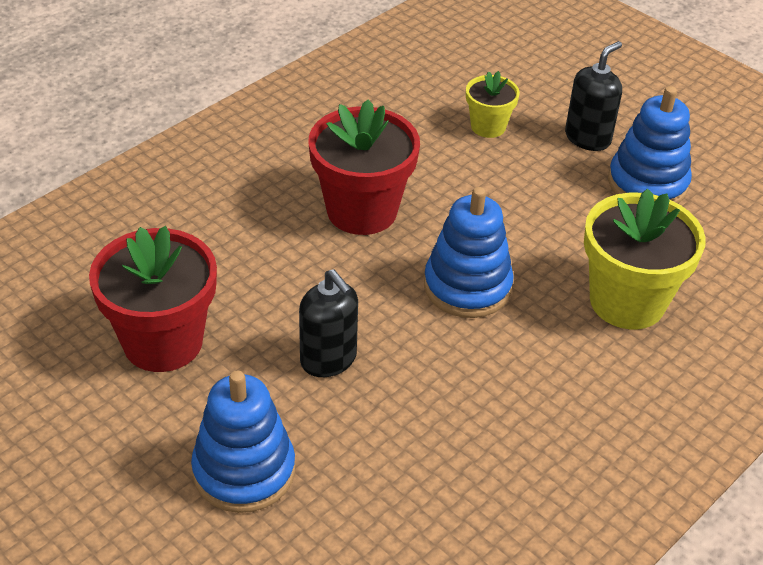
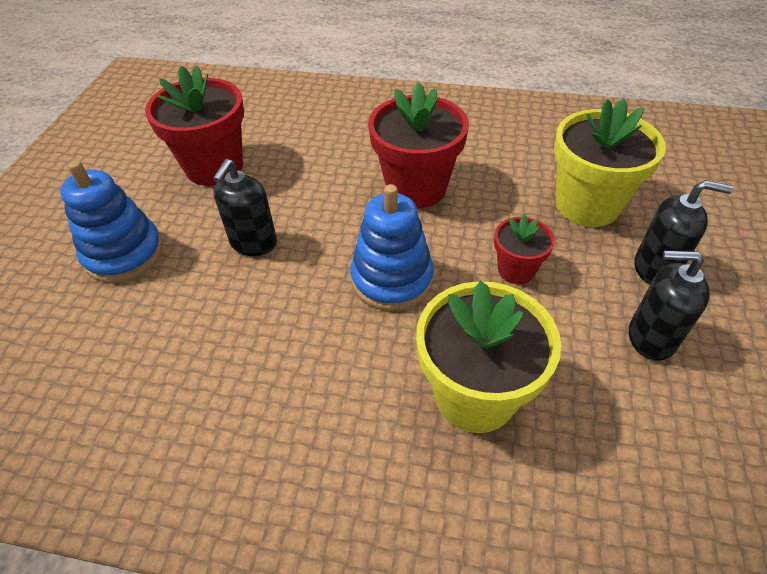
camera: 60 degrees right, 5 degrees up
yellow flower pot [466,71,520,138] -> yellow flower pot [554,99,666,227], size x1.87
blue stacking toy [608,86,692,204] -> black soap dispenser [629,251,710,361]
none -> red flower pot [494,214,555,284]

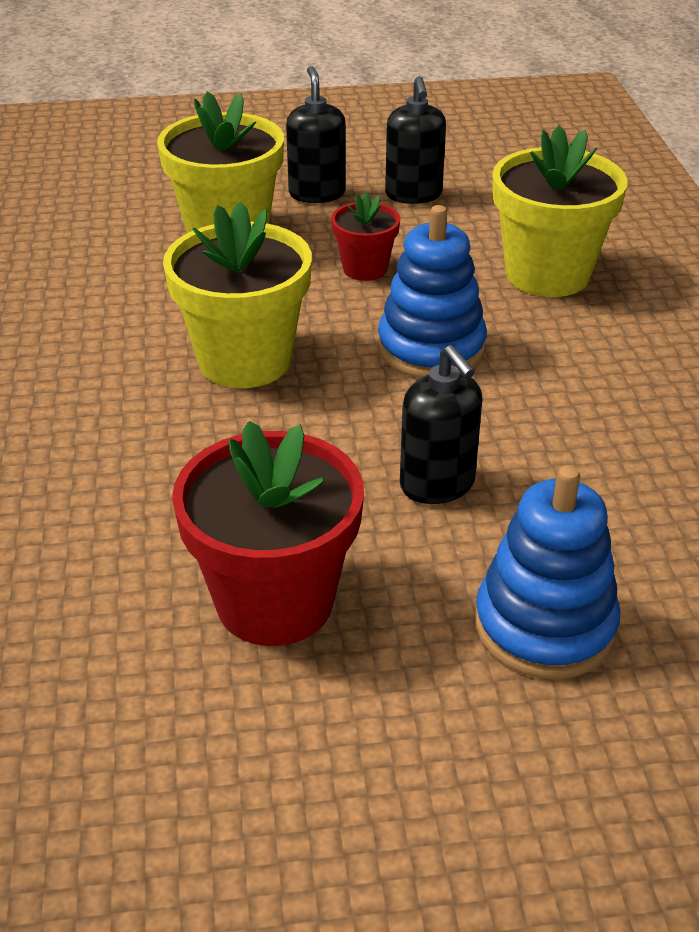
camera: 110 degrees left, 10 degrees down
black soap dispenser [213,159,277,256] -> black soap dispenser turned 60 degrees clockwise [400,345,482,504]
red flower pot [368,82,469,208] -> yellow flower pot [163,201,312,388]

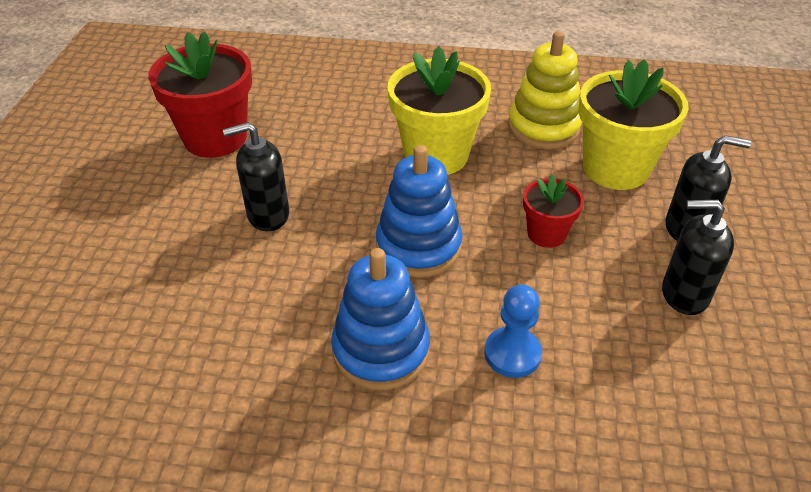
camera: 105 degrees right, 5 degrees up
blue stacking toy [475,465,620,679] -> blue stacking toy moved to [331,248,430,390]
yellow flower pot [493,126,628,297] -> blue pawn [484,284,542,378]
none -> yellow stacking toy [508,31,582,149]

